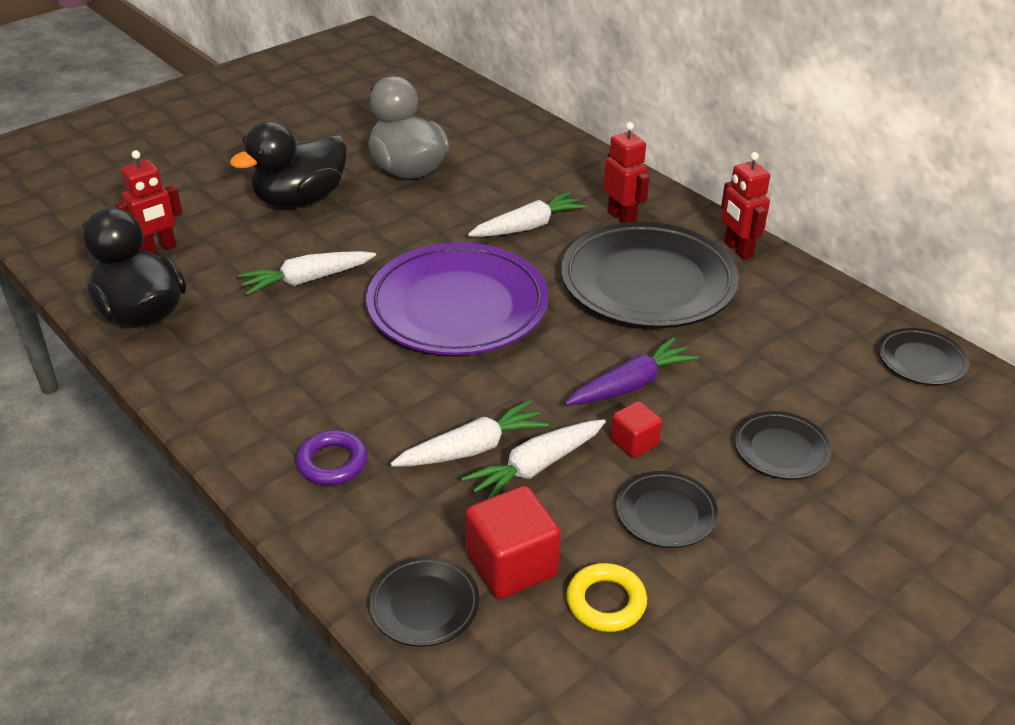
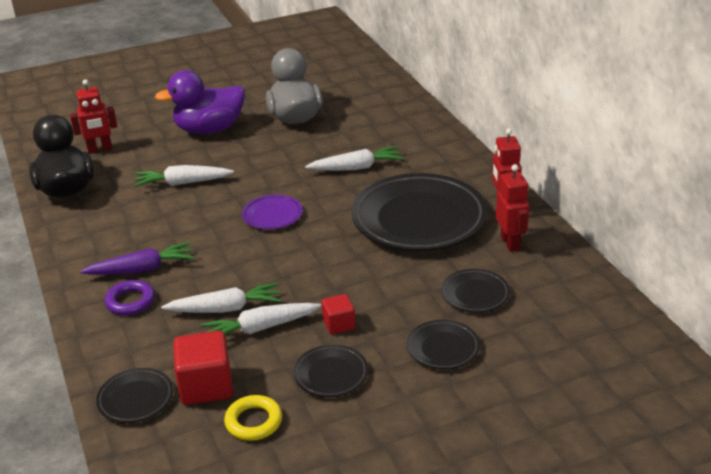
camera: 20 degrees right, 5 degrees down
black duck [230,121,347,208] -> purple duck [155,70,245,134]
purple plate [366,243,548,355] -> purple plate [242,195,303,230], size x0.46
purple carrot [565,337,698,405] -> purple carrot moved to [80,242,194,275]
red robot [603,122,649,223] -> red robot moved to [496,164,529,252]
black plate [878,328,969,385] -> black plate moved to [441,269,510,313]

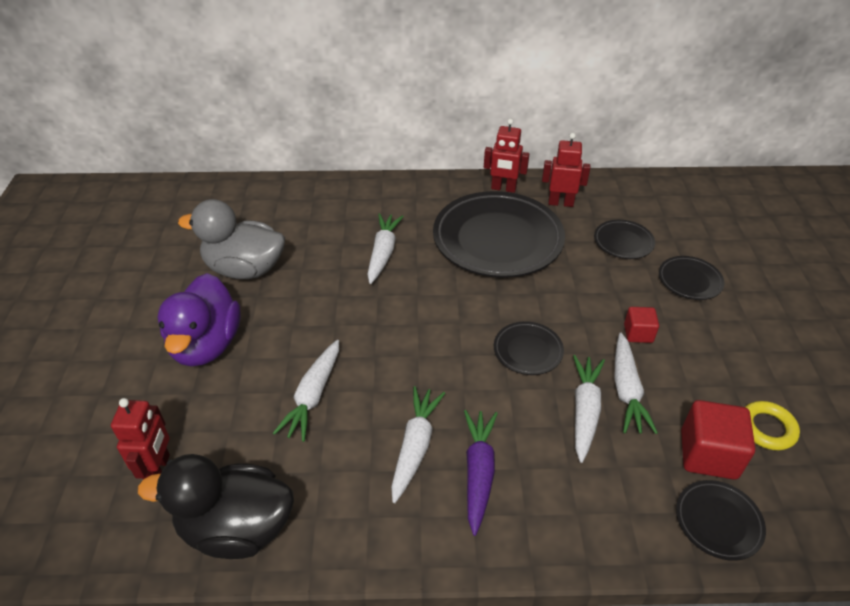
camera: 70 degrees left, 10 degrees up
purple ring [105,280,155,315] -> none
purple plate [242,195,303,230] -> none
black plate [293,345,368,397] -> black plate moved to [494,321,564,375]
none -> white carrot [391,386,445,503]

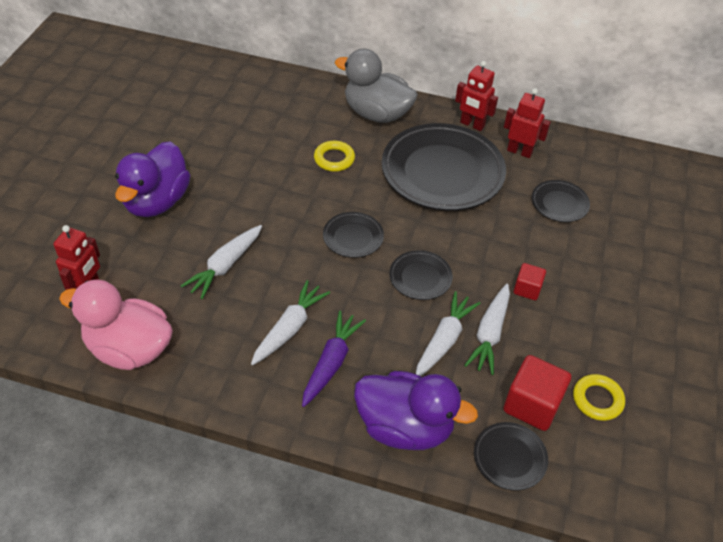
camera: 15 degrees right, 5 degrees up
black duck [138,454,294,559] -> pink duck [59,280,173,370]
grey duck [178,199,285,279] -> grey duck moved to [335,49,418,123]
white carrot [367,213,404,284] -> yellow ring [314,141,355,172]
black plate [659,256,725,300] -> black plate moved to [323,212,384,258]
none -> purple duck [354,371,478,450]

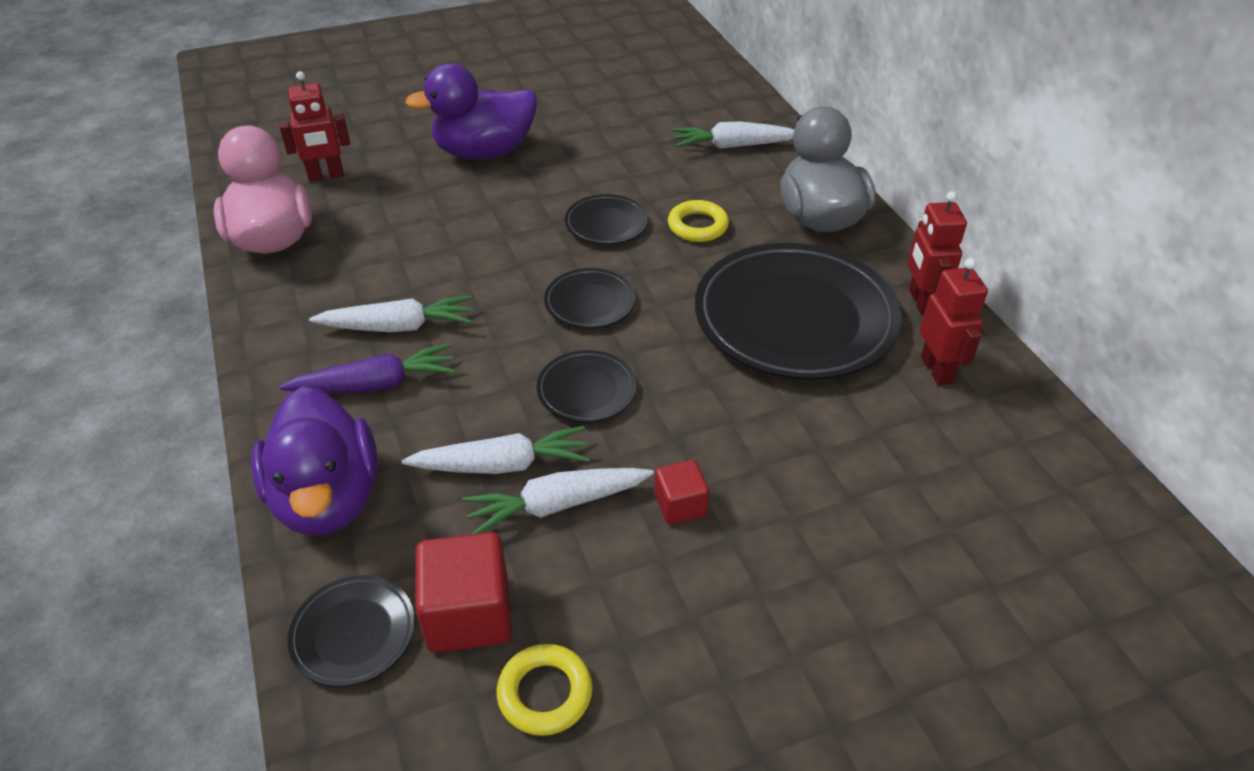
camera: 55 degrees right, 5 degrees down
white carrot [181,225,262,299] -> white carrot moved to [672,121,794,149]
black plate [532,180,590,222] -> black plate moved to [565,194,648,245]

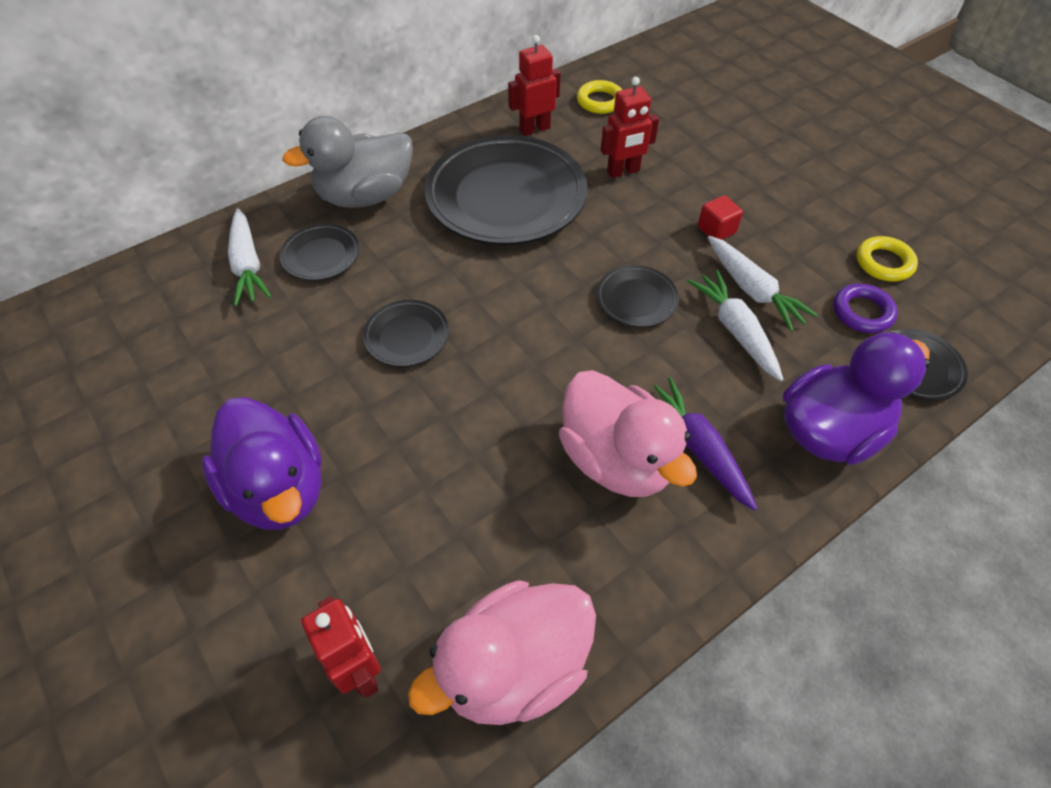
camera: 105 degrees left, 10 degrees up
white carrot [309,296,472,332] -> pink duck [559,370,697,497]
red cube [415,532,512,653] -> purple ring [833,284,898,333]
black plate [544,268,635,328] -> black plate moved to [280,224,360,281]
yellow ring [668,200,729,242] -> yellow ring moved to [577,80,622,114]
red robot [908,191,967,315] -> red robot moved to [601,77,659,178]

